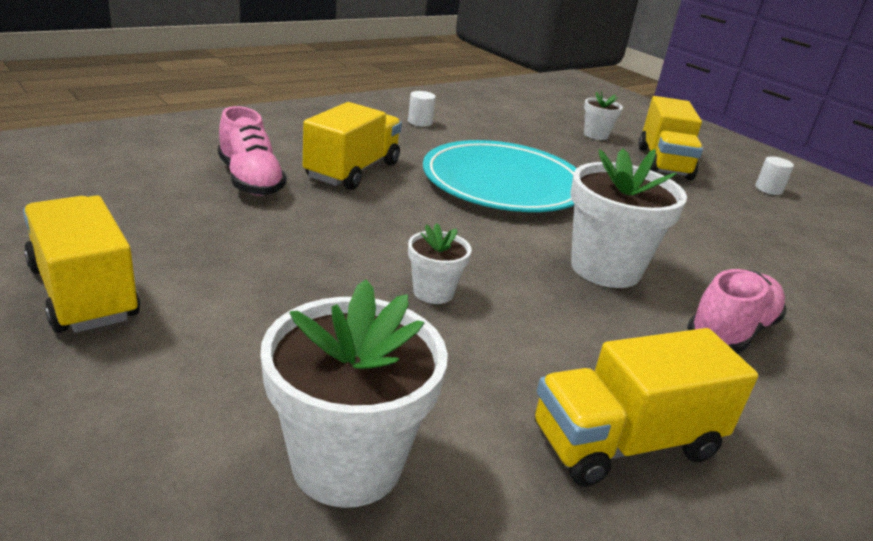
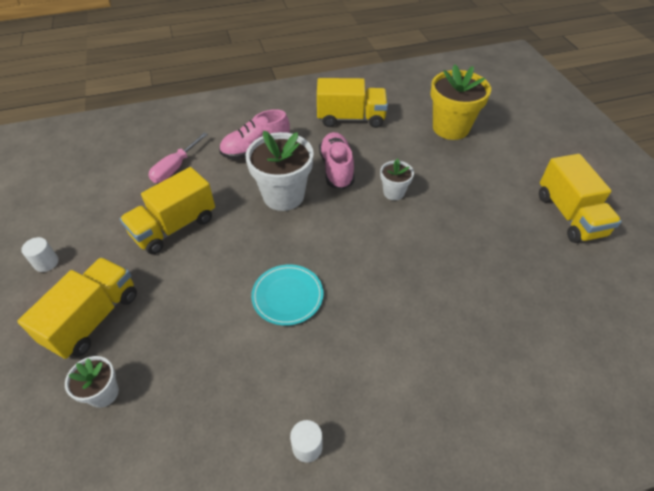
camera: 155 degrees left, 20 degrees up
pink shoe [218,106,287,196] -> pink shoe moved to [319,132,355,190]
white flower pot [261,279,448,508] -> yellow flower pot [430,65,491,140]
yellow truck [303,102,402,190] -> yellow truck moved to [120,167,215,254]
turquoise plate [423,140,576,212] -> turquoise plate [251,265,323,326], size x0.51
none -> pink screwdriver [148,133,208,183]

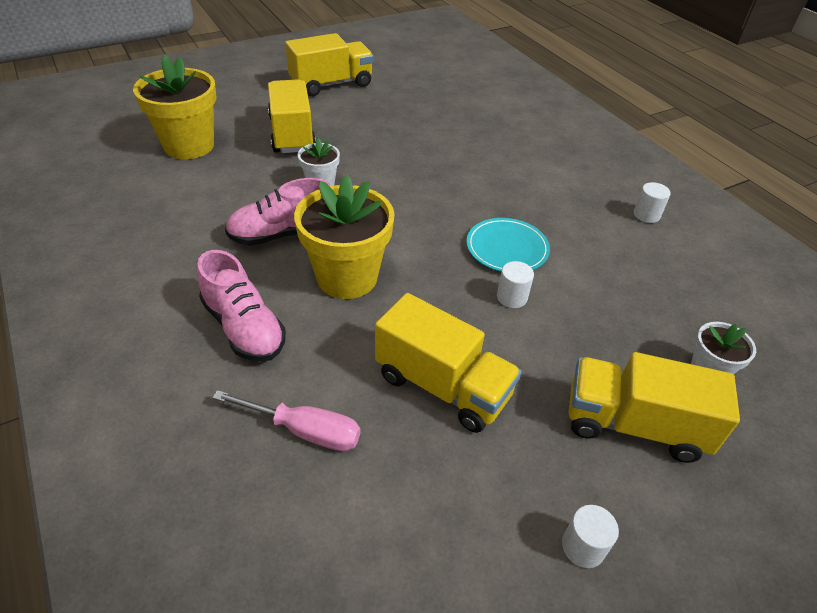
camera: 105 degrees left, 5 degrees down
white flower pot [246,131,314,211] -> yellow flower pot [294,175,395,299]
yellow truck [317,78,388,128] -> yellow truck moved to [268,79,316,153]
none -> white cylinder [497,261,534,308]

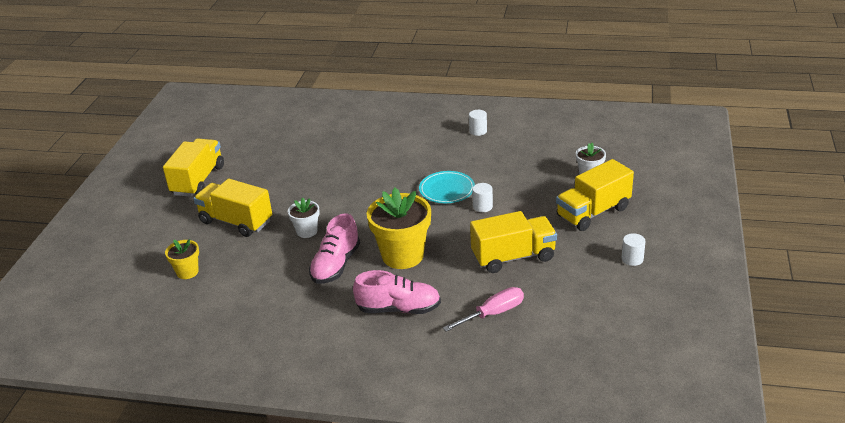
camera: 45 degrees left, 10 degrees down
yellow flower pot [133,55,217,159] -> yellow flower pot [165,239,199,279], size x0.52

